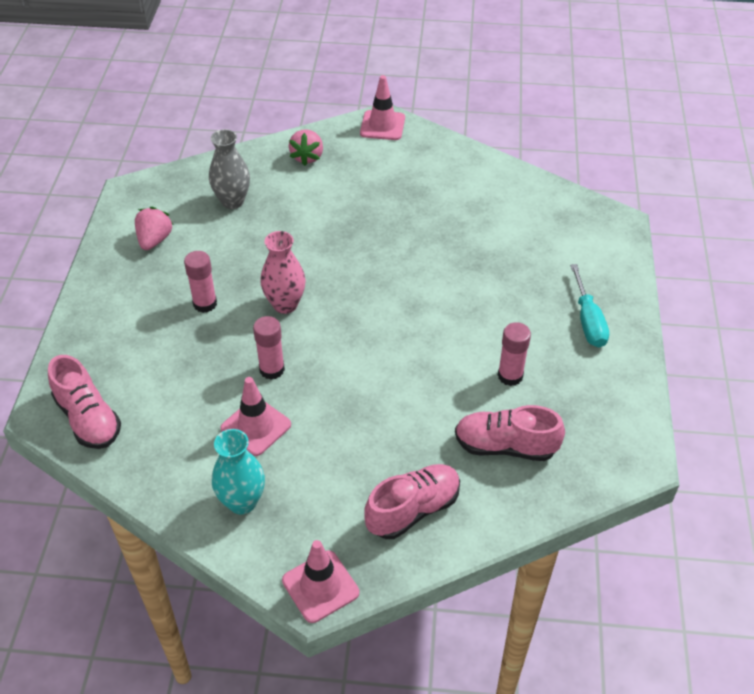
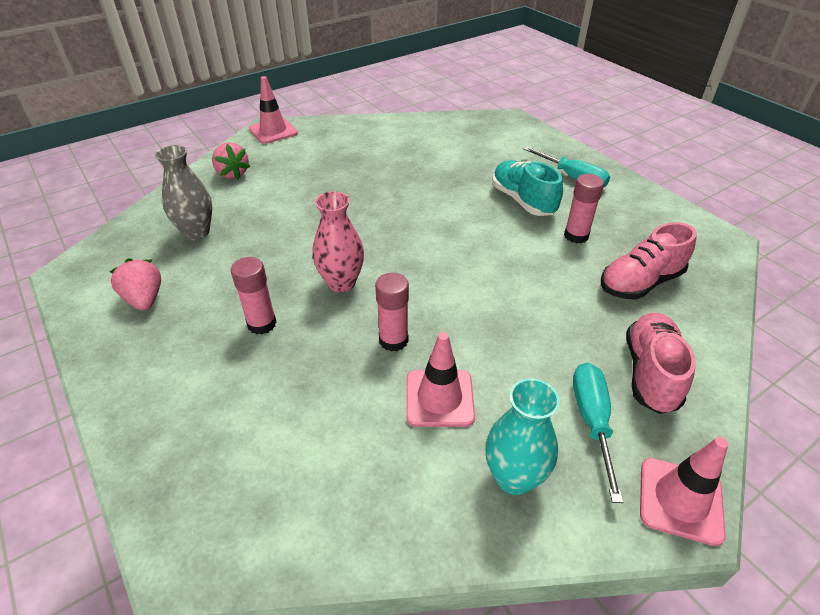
camera: 40 degrees left, 5 degrees down
pink shoe [48,355,121,449] -> none
none -> turquoise shoe [492,160,563,216]
none -> turquoise screwdriver [573,363,624,503]

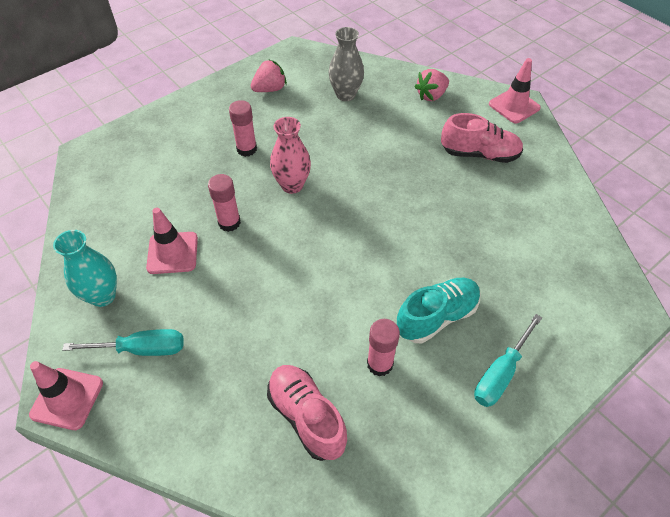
camera: 85 degrees right, 10 degrees up
pink shoe [626,313,696,414] -> pink shoe moved to [441,113,523,163]

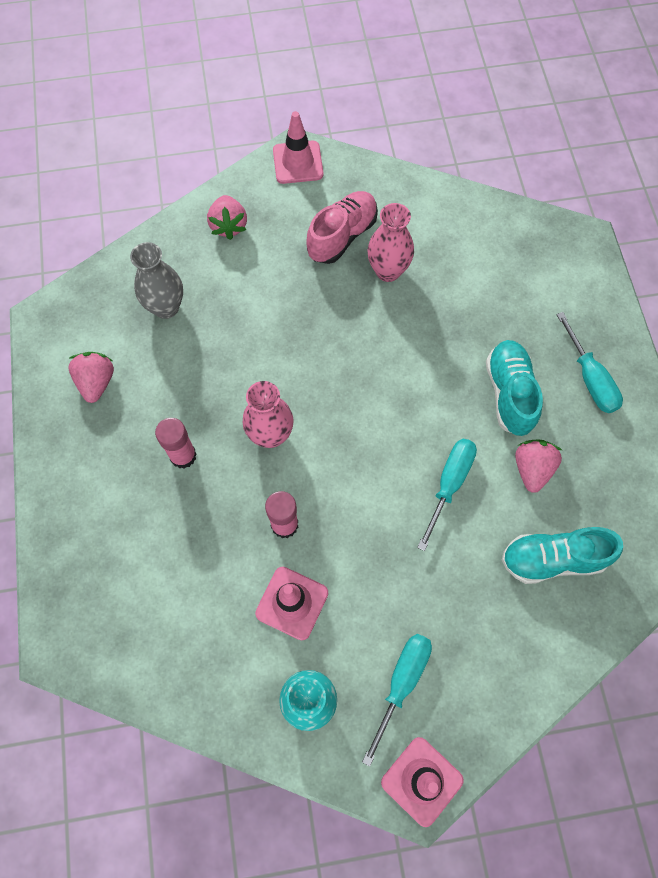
camera: 60 degrees left, 15 degrees up
pink shoe [267,365,347,461] -> turquoise shoe [502,527,623,584]
pink glue stick [367,319,400,376] -> pink strawberry [515,439,562,493]
none -> pink vase [367,203,414,282]
none -> turquoise screwdriver [417,439,477,551]

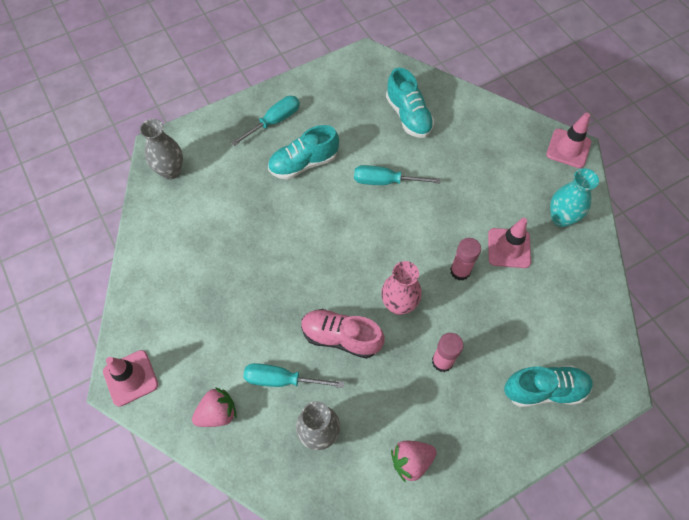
camera: 110 degrees left, 5 degrees down
pink shoe [306,191,378,264] -> pink shoe moved to [301,309,385,359]
turquoise screwdriver [362,634,432,766] -> turquoise screwdriver moved to [243,363,344,388]
pink vase [367,203,414,282] -> none
pink strawberry [515,439,562,493] -> none
none -> grey vase [140,119,183,180]
none -> turquoise shoe [504,365,593,407]

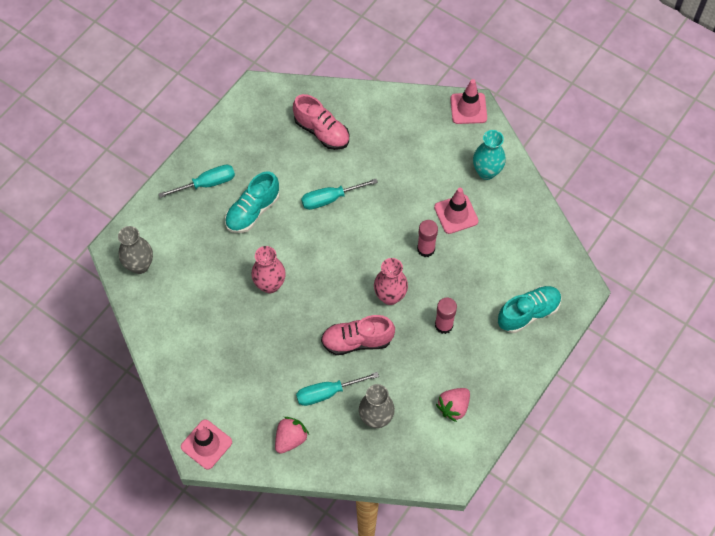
camera: 25 degrees left, 0 degrees up
turquoise screwdriver [231,96,300,146] -> turquoise screwdriver turned 45 degrees clockwise [158,165,235,198]
turquoise shoe [386,68,434,138] -> pink shoe [293,94,349,150]
none -> pink vase [252,246,286,293]

